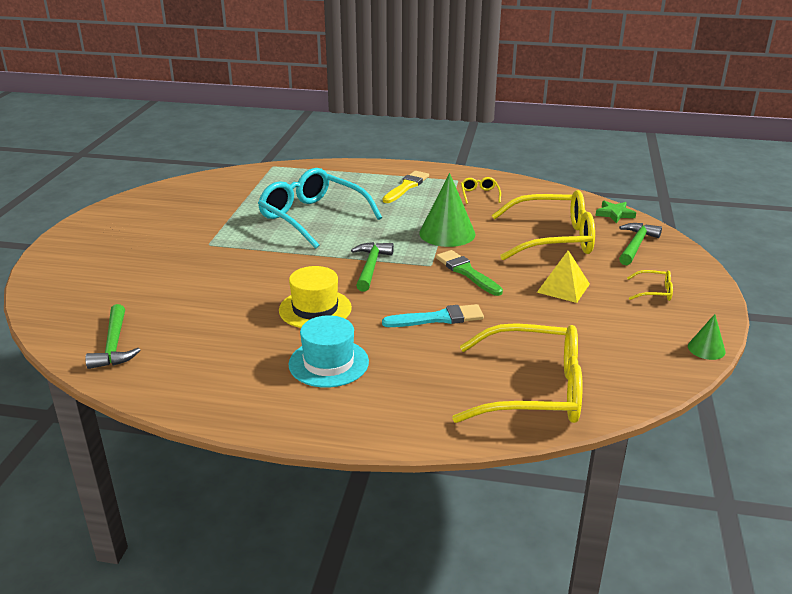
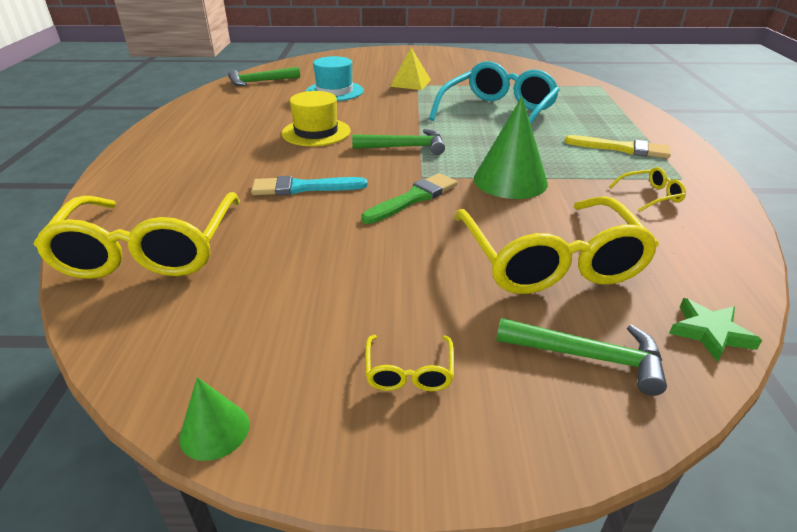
camera: 80 degrees right, 5 degrees up
turquoise hat [288,315,369,388] -> turquoise hat moved to [306,56,364,101]
turquoise brush [382,304,484,327] -> turquoise brush turned 105 degrees clockwise [251,176,368,195]
yellow pyramid [537,250,590,303] -> yellow pyramid moved to [390,48,431,90]

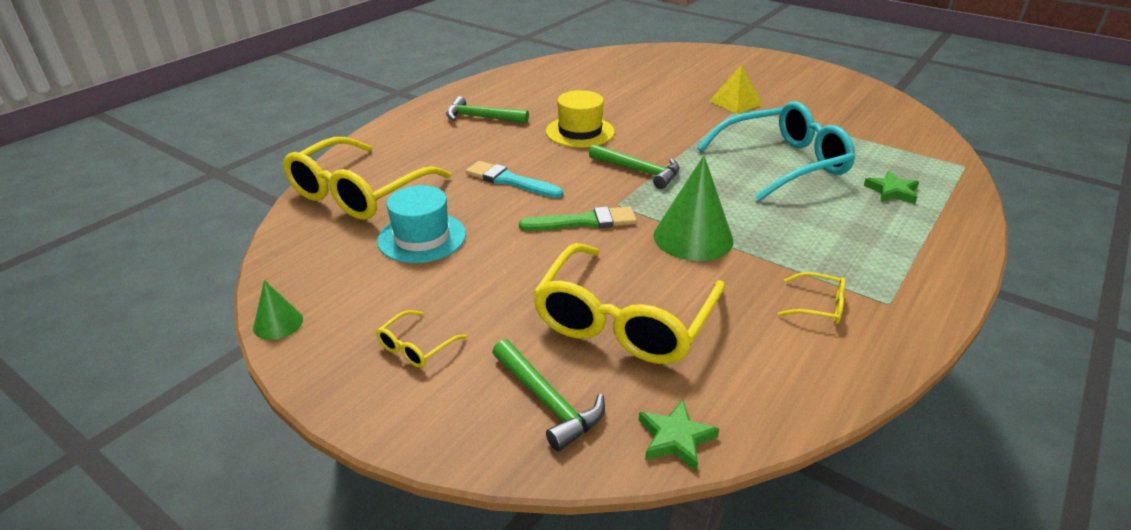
camera: 35 degrees right, 0 degrees up
green hammer [228,67,300,86] -> green hammer moved to [446,96,529,123]
turquoise hat [306,56,364,101] -> turquoise hat moved to [377,185,466,263]
yellow brush [565,135,671,158] -> none
none -> green star [864,171,919,204]

